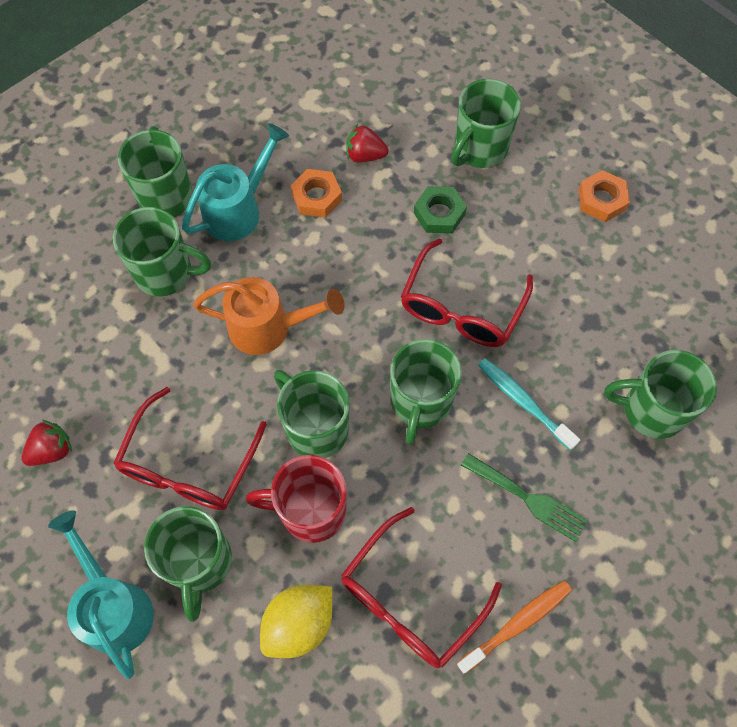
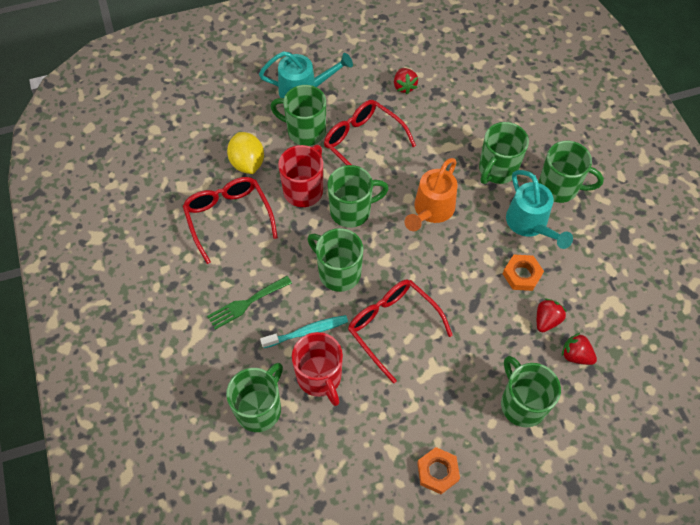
camera: 115 degrees right, 5 degrees down
green nut [414,186,467,234] -> none
orange toothbrush [457,580,572,674] -> none
none -> red mug [292,332,343,406]
none -> red strawberry [562,333,597,365]

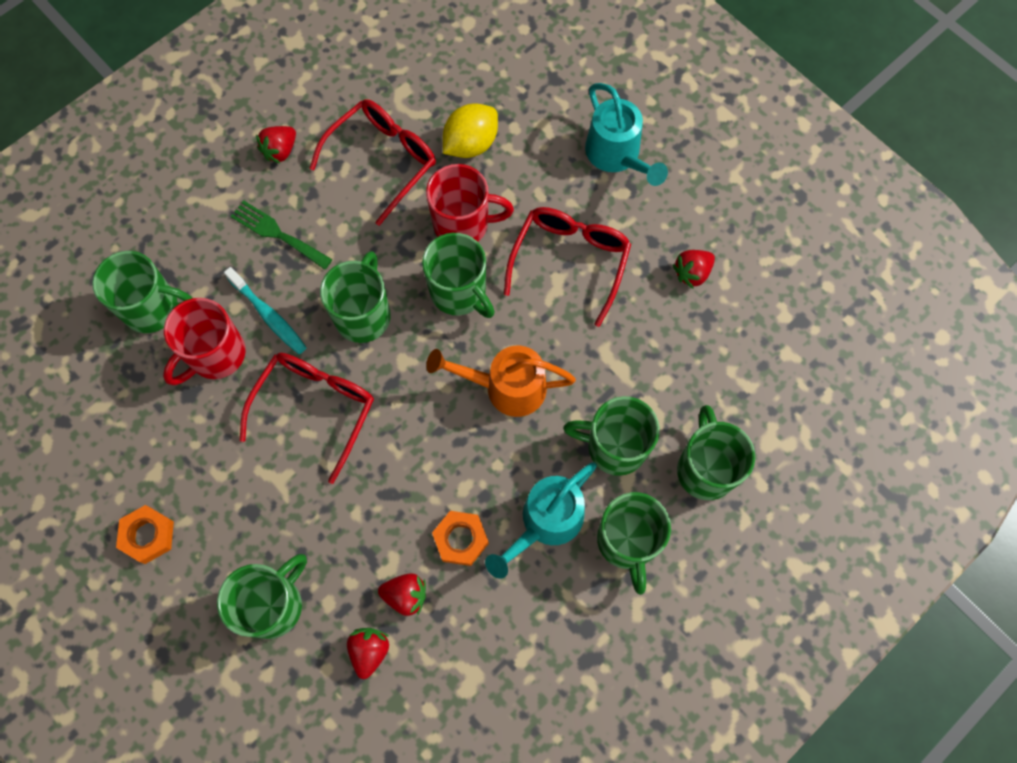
camera: 65 degrees right, 10 degrees up
green mug [270,85,326,146] -> green mug moved to [677,405,755,500]
none -> red strawberry [256,126,296,164]

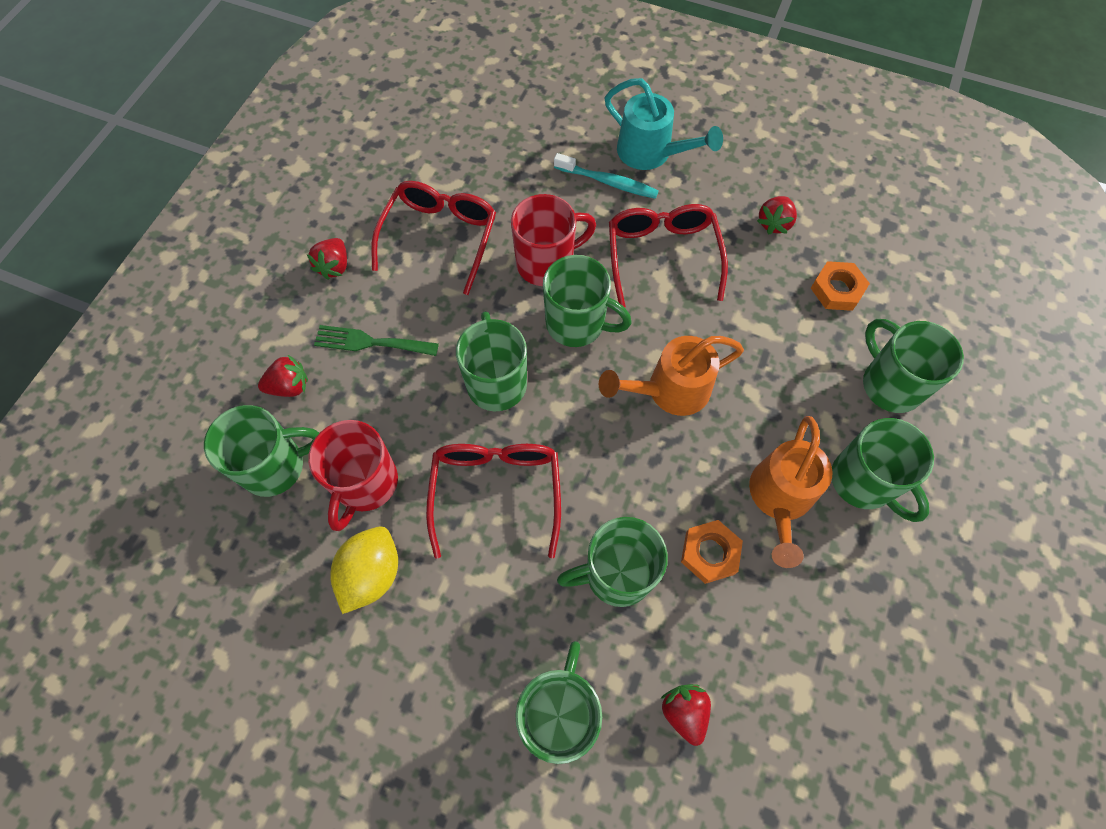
camera: 25 degrees left, 5 degrees down
orange nut [116,505,174,564] -> orange nut moved to [811,261,870,311]
turquoise toothbrush [224,267,307,354] -> turquoise toothbrush moved to [554,153,659,199]
red strawberry [378,574,426,616] -> red strawberry moved to [258,355,308,397]
yellow lemon [443,103,498,158] -> yellow lemon moved to [330,526,398,614]
turquoise watering can [485,462,597,579] -> orange watering can [749,416,833,568]
green mug [563,396,660,476] -> green mug moved to [557,517,668,607]

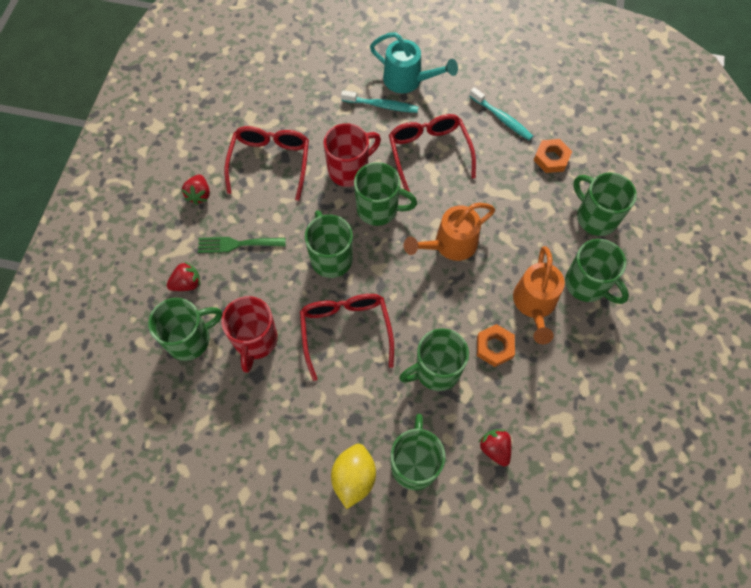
camera: 10 degrees left, 0 degrees up
yellow lemon [330,526,398,614] -> yellow lemon moved to [331,444,376,509]
red strawberry [757,196,797,235] -> turquoise toothbrush [469,87,533,140]

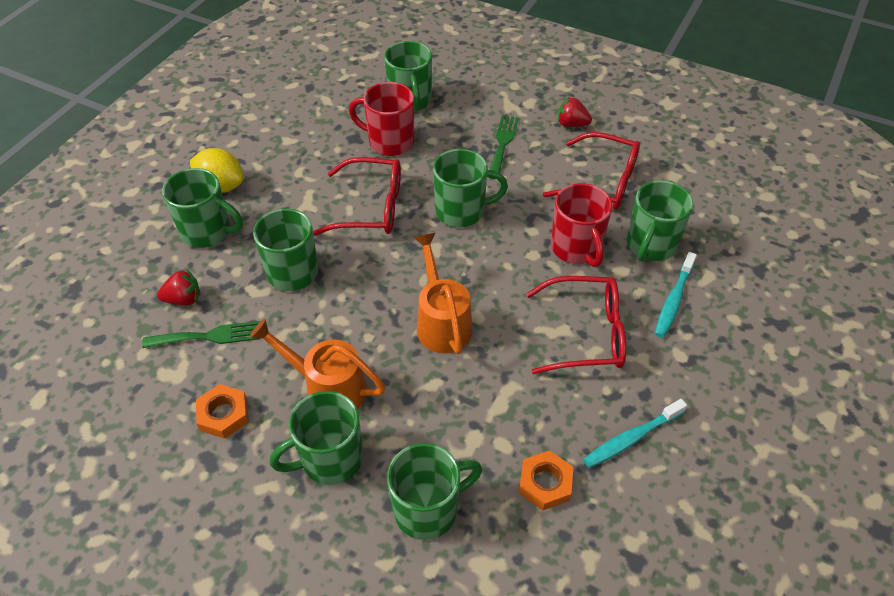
camera: 105 degrees right, 15 degrees down
red strawberry [167,261,200,291] -> none
green mug [354,162,417,226] -> green mug moved to [627,180,693,262]
turquoise watering can [370,32,458,93] -> none
orange nut [477,324,515,367] -> orange nut moved to [196,384,248,439]
none -> green fork [142,321,260,348]

